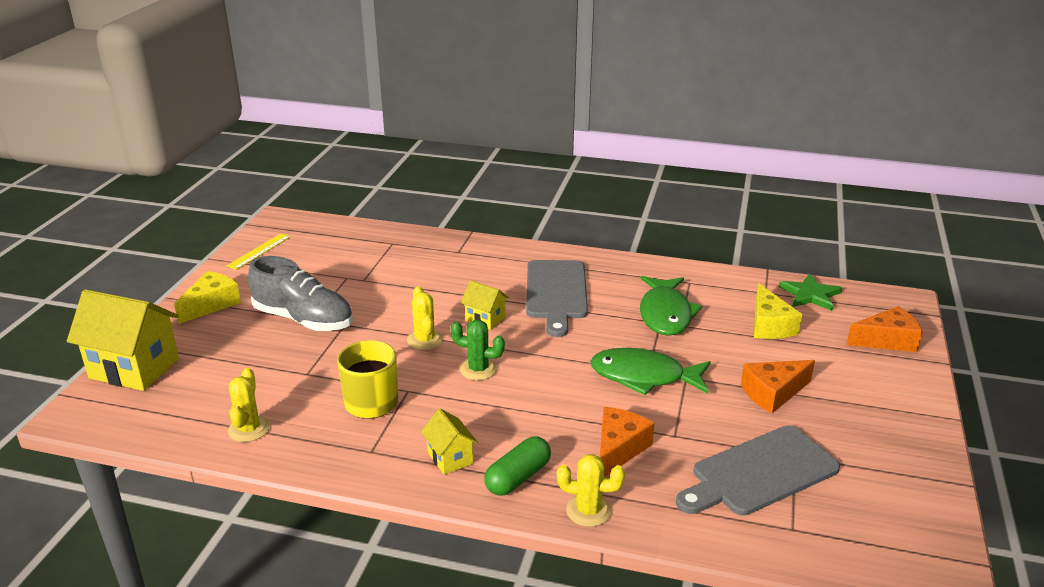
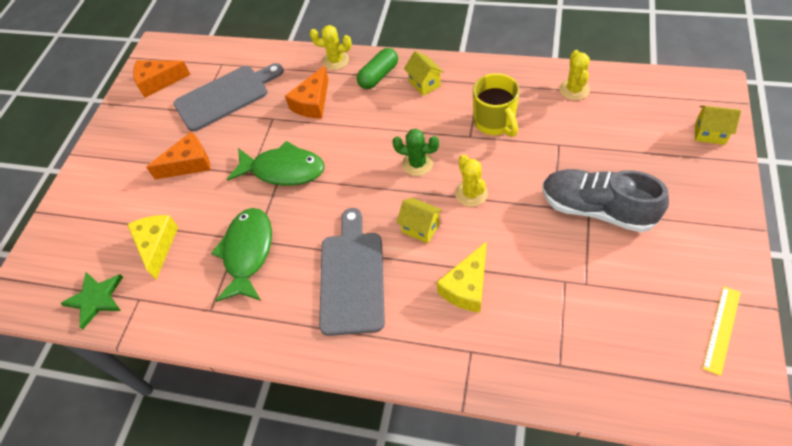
camera: 175 degrees left, 25 degrees up
yellow house [67,289,179,391] -> yellow house [695,106,741,145], size x0.51
yellow cheese [174,271,241,324] -> yellow cheese moved to [437,241,487,313]
orange cheese [846,306,923,352] -> orange cheese moved to [133,60,191,98]

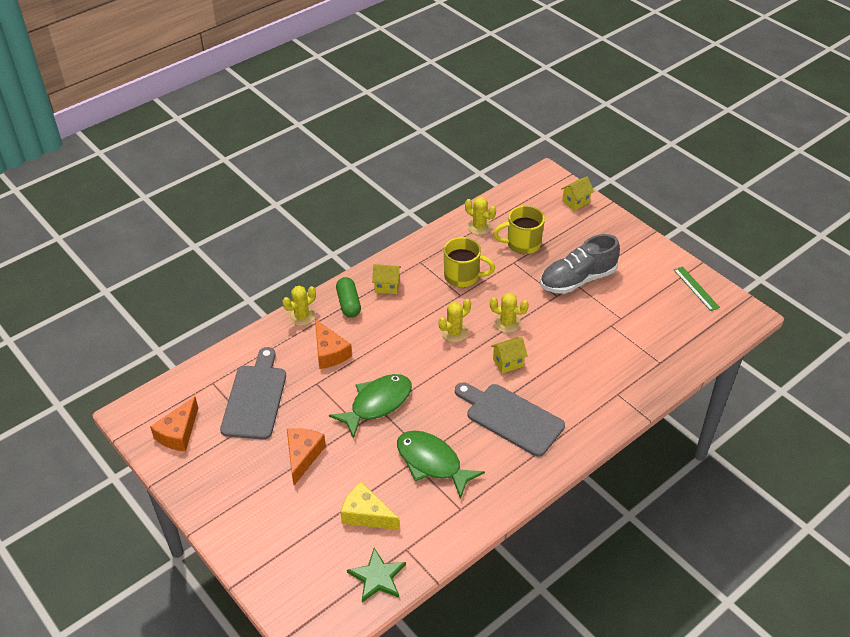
camera: 60 degrees left, 10 degrees down
green cactus [392,129,439,176] -> yellow cactus [439,299,471,342]
yellow cheese [437,241,487,313] -> none
yellow ruler [703,286,741,376] -> green ruler [674,266,720,311]
none -> yellow mug [493,206,545,254]

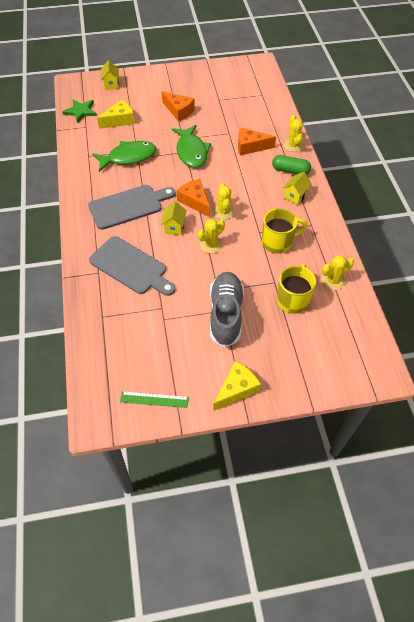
camera: 120 degrees right, 10 degrees up
orange cheese [150,396,198,452] -> orange cheese moved to [176,179,210,217]
grey cutting board [220,347,286,440] -> grey cutting board moved to [89,236,176,296]
yellow mug [444,237,495,287] -> yellow mug turned 150 degrees counterclockwise [262,208,307,254]
yellow house [561,176,594,211] -> yellow house moved to [101,60,119,90]
none -> yellow cheese [213,361,261,411]

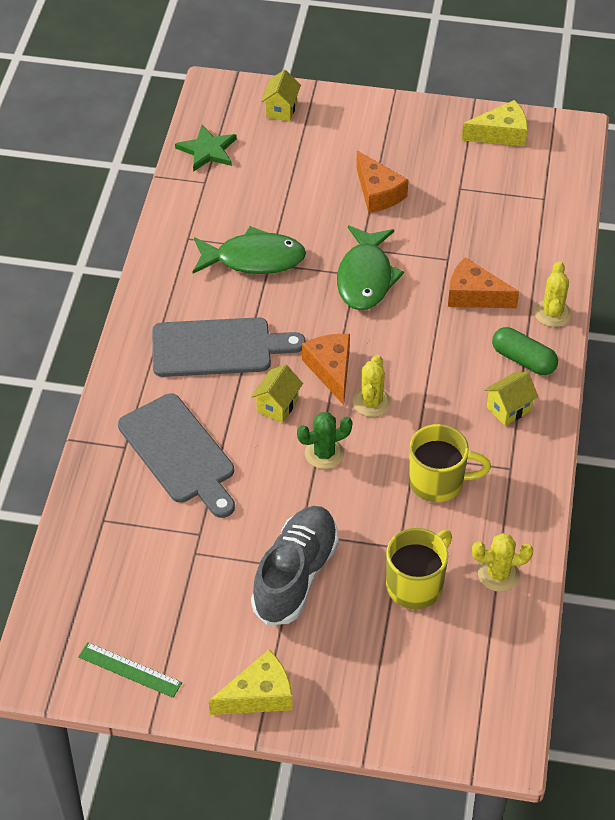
camera: 20 degrees right, 5 degrees down
yellow cheese [97,100,135,129] -> yellow cheese moved to [462,100,528,146]
yellow cactus [198,219,225,253] -> green cactus [297,412,352,469]

